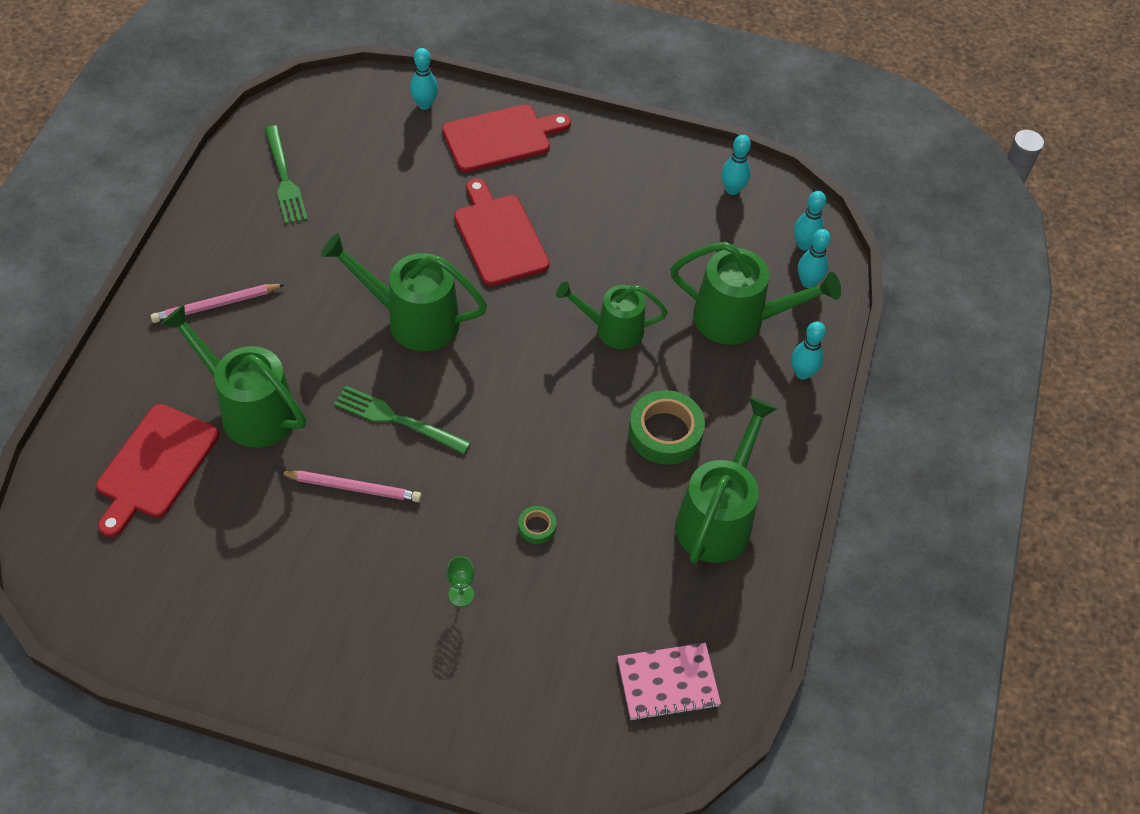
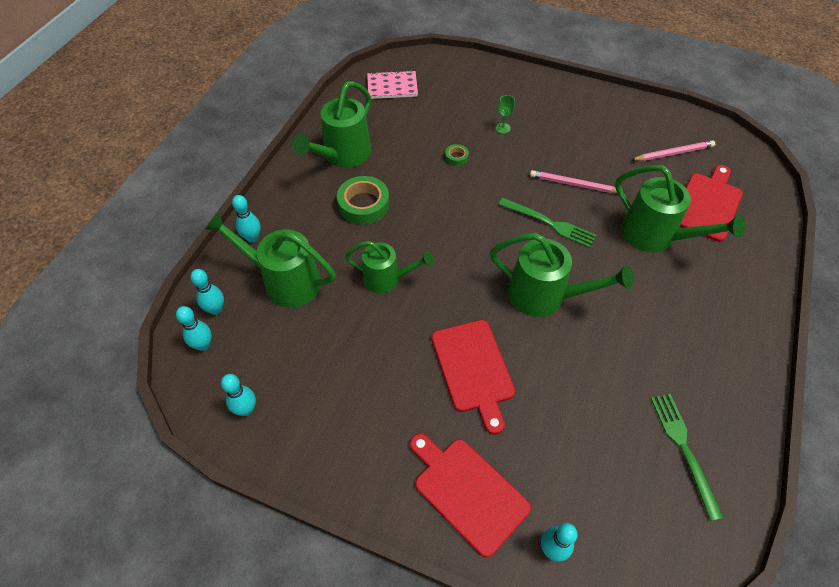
camera: 170 degrees left, 0 degrees up
pink pencil [151,284,285,323] -> pink pencil moved to [632,140,715,161]
red cutting board [442,104,571,172] -> red cutting board turned 60 degrees clockwise [410,433,531,558]

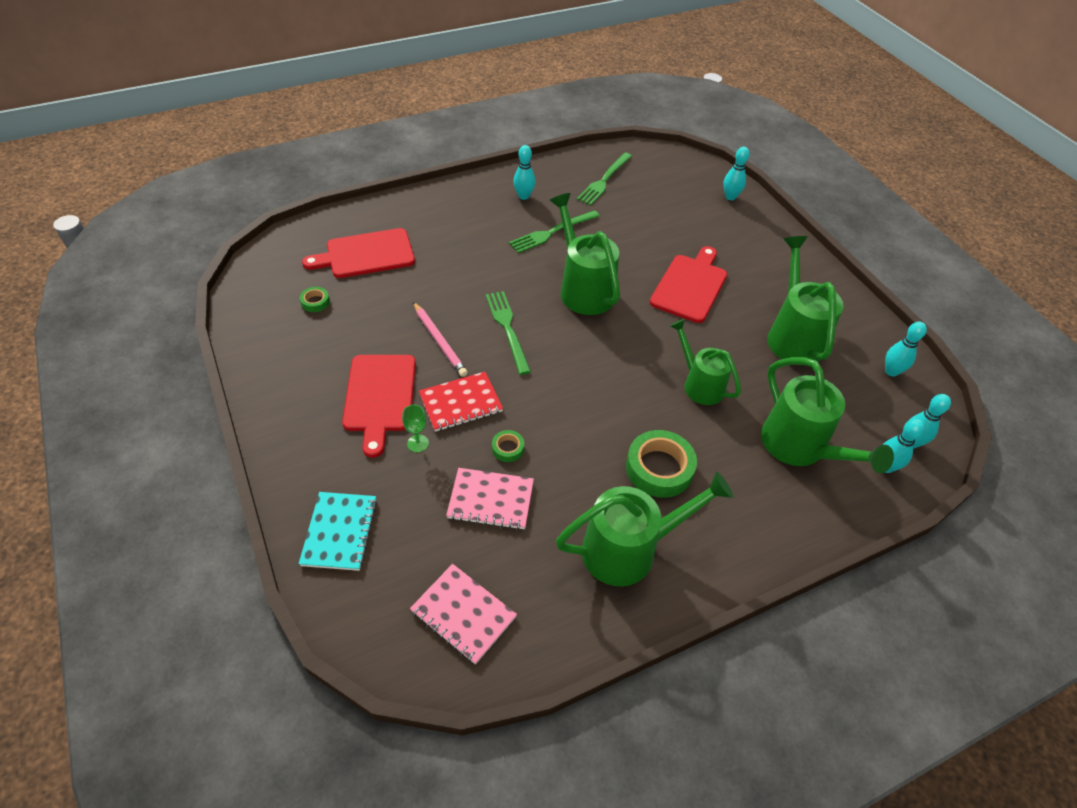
camera: 140 degrees left, 5 degrees down
turquoise bowling pin [232,195,260,243] -> turquoise bowling pin moved to [513,145,535,200]
red cutting board [410,433,531,558] -> red cutting board moved to [342,355,416,458]
green watering can [615,165,745,252] -> green watering can moved to [767,236,843,361]
pink pencil [632,140,715,161] -> green tape [300,287,330,312]
none -> turquoise notebook [299,492,377,571]
none -> red notebook [419,372,503,432]
none -> pink notebook [446,468,534,530]
none -> green fork [509,210,600,253]

